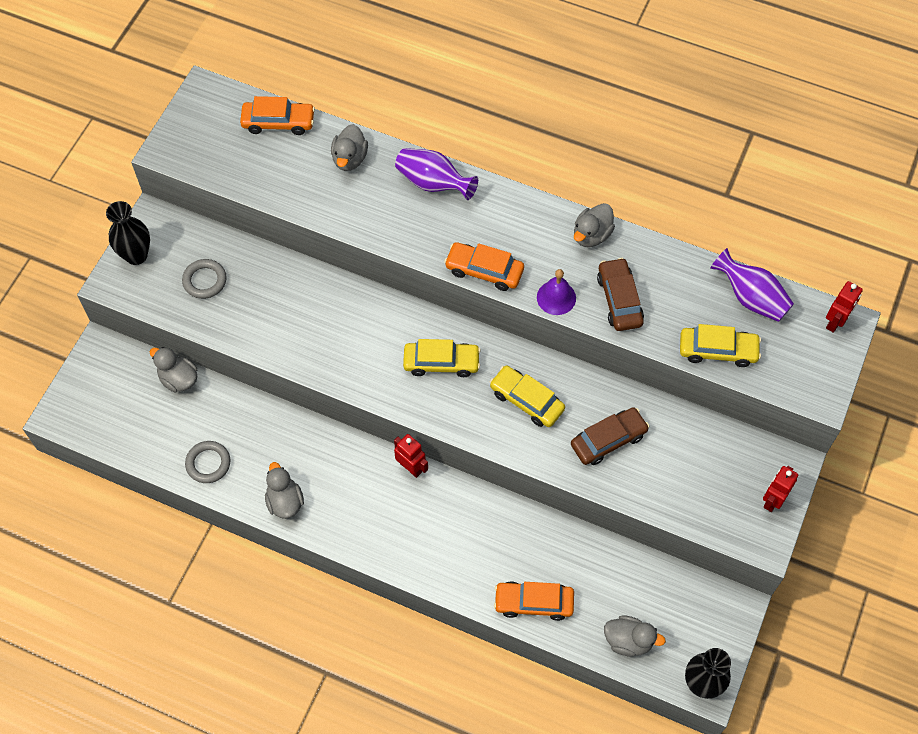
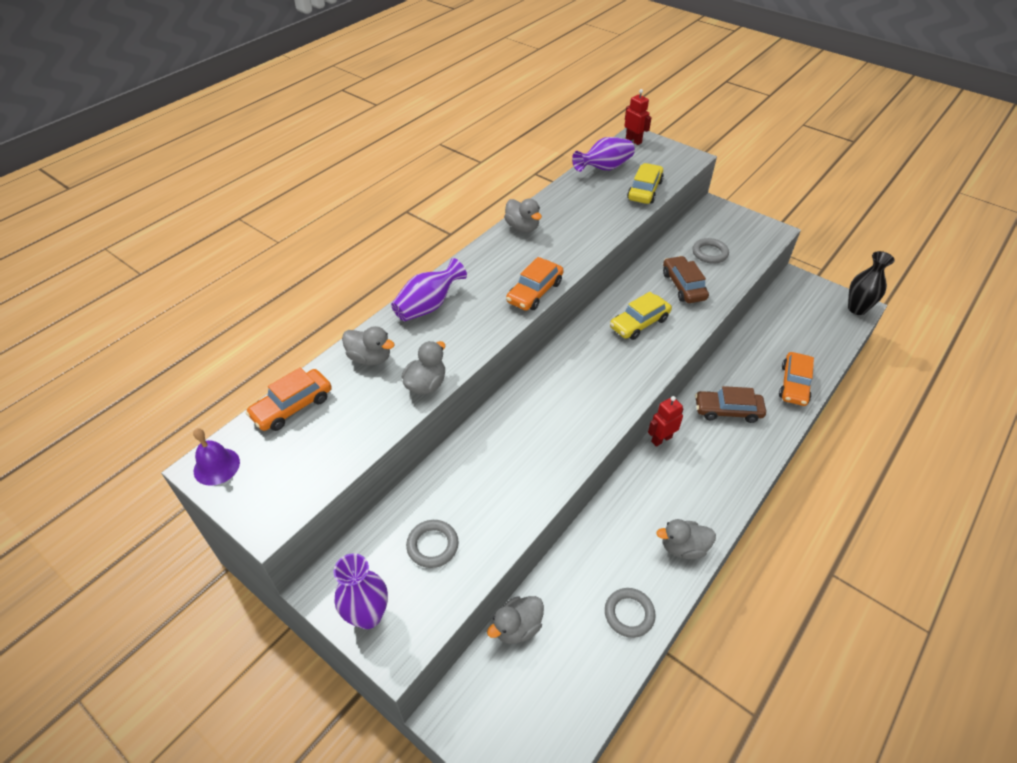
camera: 75 degrees left, 15 degrees down
black vase [106,201,150,265] -> purple vase [333,553,388,629]
orange car [240,96,315,135] -> orange car turned 150 degrees counterclockwise [246,367,332,431]
yellow car [403,339,481,377] -> none
purple bell [537,269,576,315] -> purple bell moved to [193,428,240,486]
brown car [597,258,644,331] -> brown car moved to [695,386,766,423]
grey duck [604,616,666,657] -> grey duck moved to [402,341,445,395]
red robot [763,466,798,512] -> none
none -> grey ring [692,238,729,264]

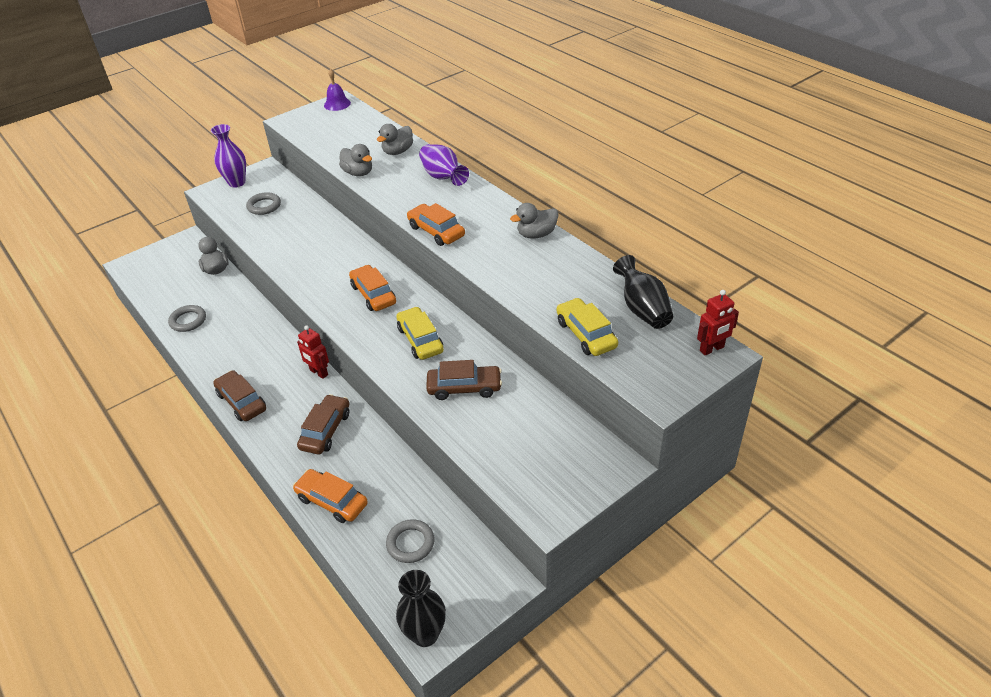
camera: 105 degrees right, 5 degrees down
orange car [246,367,332,431] -> orange car moved to [349,265,396,311]
purple vase [572,137,635,172] -> black vase [613,255,673,329]
yellow car [627,163,664,204] -> yellow car turned 150 degrees counterclockwise [556,298,618,356]
red robot [648,396,683,447] -> red robot turned 150 degrees clockwise [297,325,329,379]
grey duck [656,519,716,559] -> none
grey ring [692,238,729,264] -> grey ring moved to [386,519,435,563]
none -> brown car [213,370,266,421]

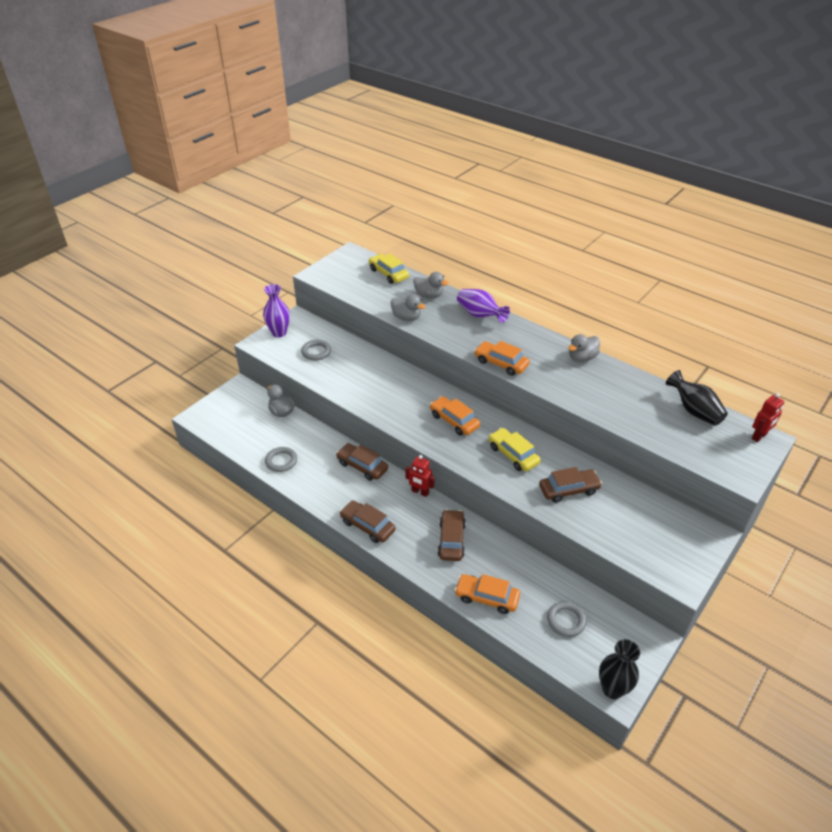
camera: 15 degrees left, 0 degrees up
purple bell [324,69,351,111] -> none
grey duck [377,124,413,155] -> grey duck turned 90 degrees counterclockwise [413,272,449,298]
yellow car [556,298,618,356] -> yellow car moved to [369,254,409,284]
none -> brown car [336,443,388,481]

